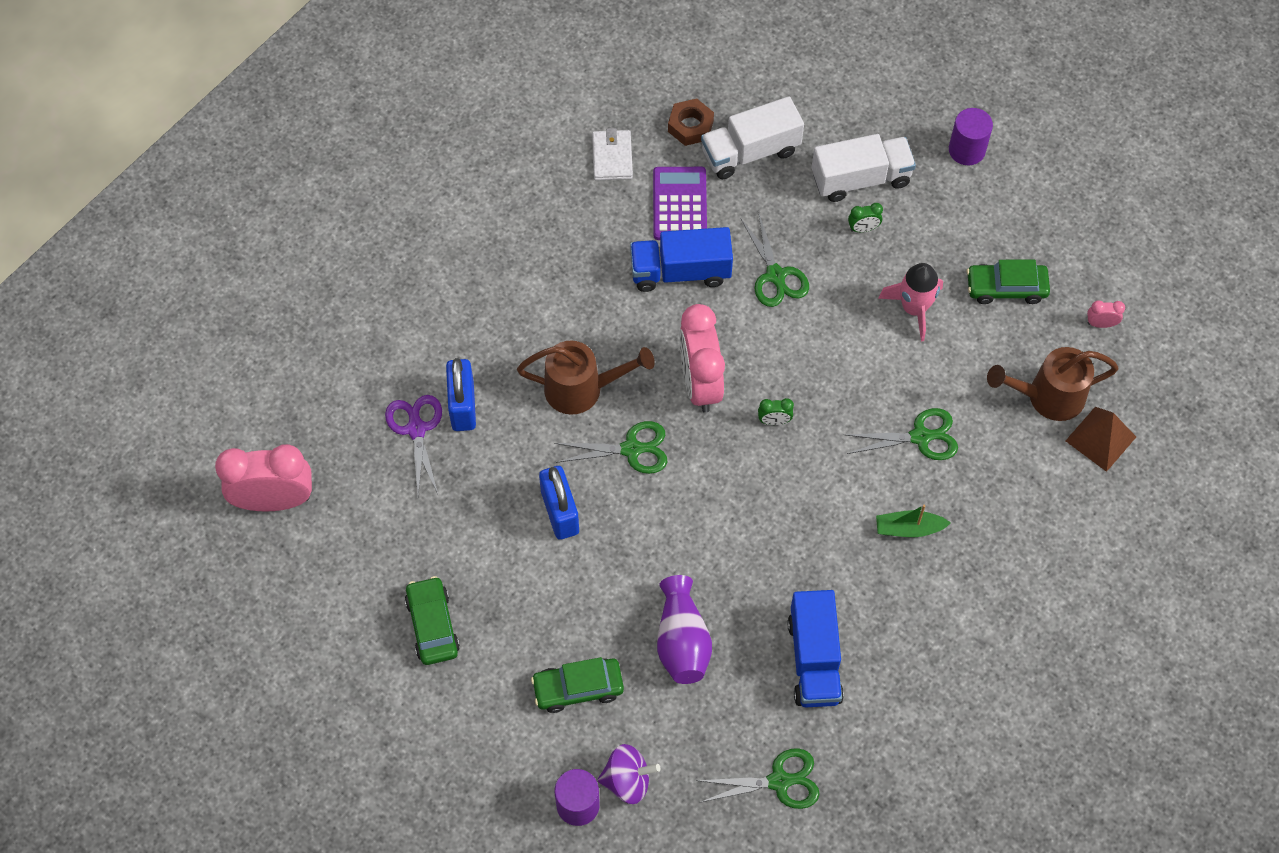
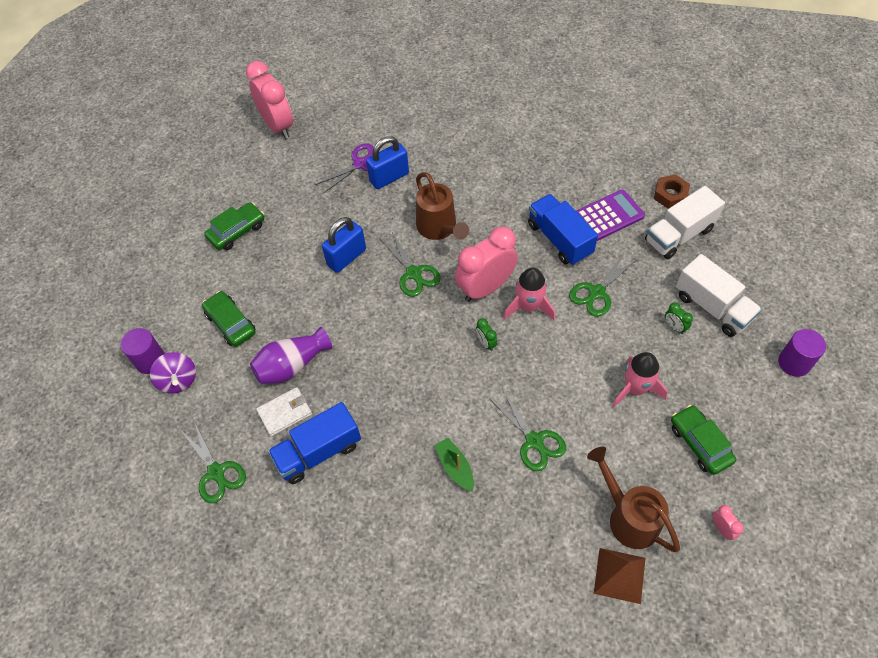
camera: 65 degrees right, 5 degrees down
white wallet [592,128,633,180] -> white wallet moved to [256,387,312,436]
white truck [701,96,804,179] -> white truck turned 75 degrees counterclockwise [645,186,725,259]
none -> pink rocket [503,268,555,320]

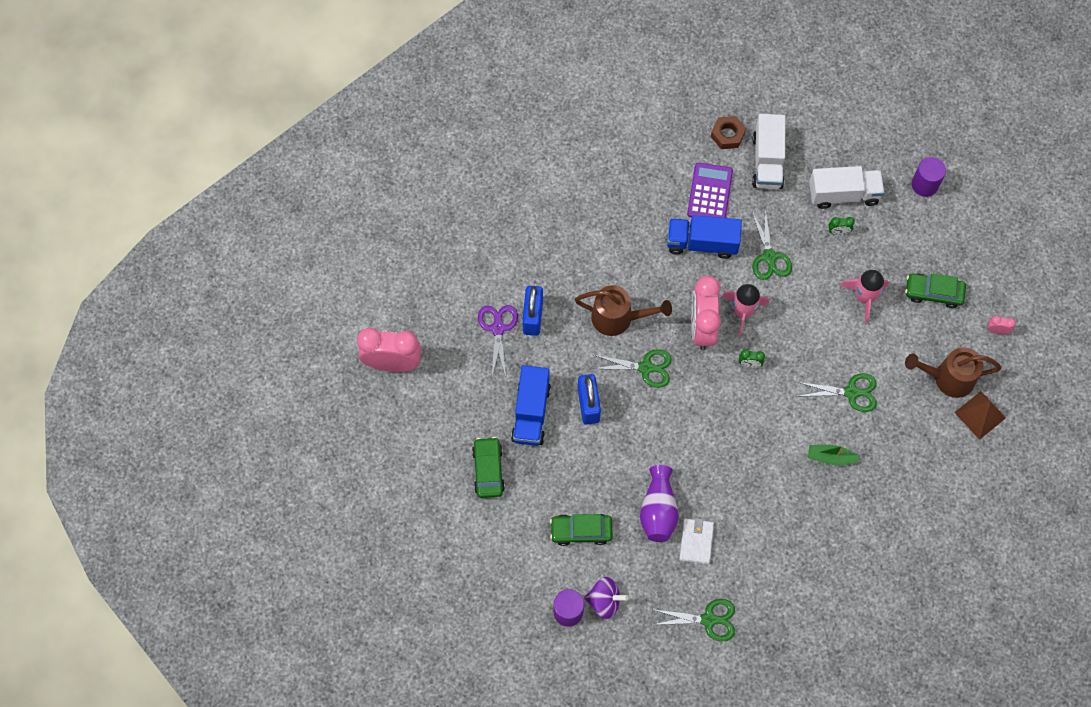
camera: 55 degrees left, 10 degrees up
blue truck [268,402,361,484] -> blue truck moved to [511,365,551,446]

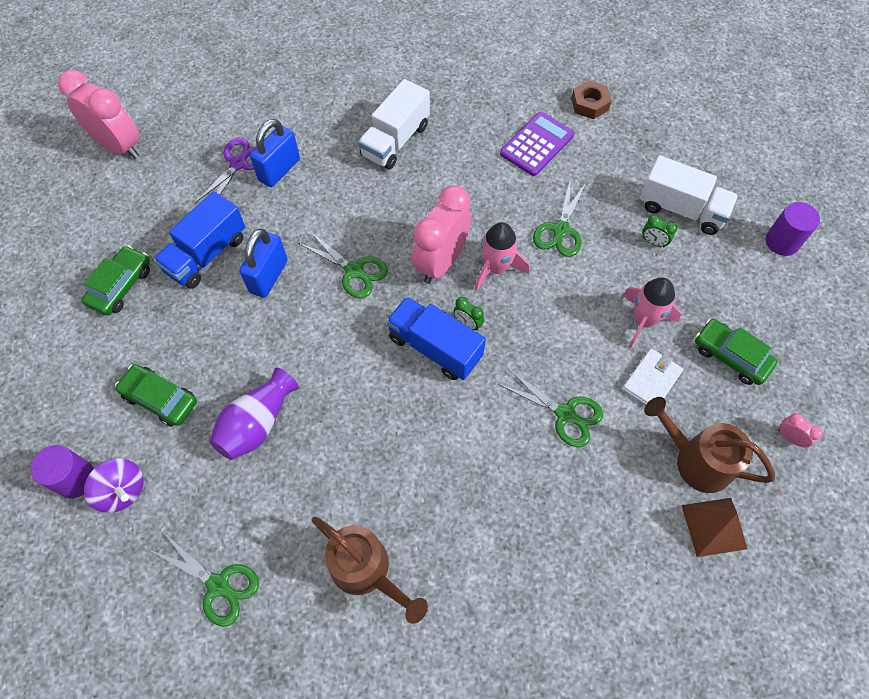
camera: 30 degrees right, 5 degrees down
brown watering can [575,285,672,336] -> brown watering can moved to [311,516,428,624]
blue truck [667,215,742,259] -> blue truck moved to [386,297,486,380]
white wallet [679,518,714,564] -> white wallet moved to [622,348,683,405]
white truck [752,114,785,189] -> white truck moved to [358,79,430,170]
green boat [808,445,861,465] -> none

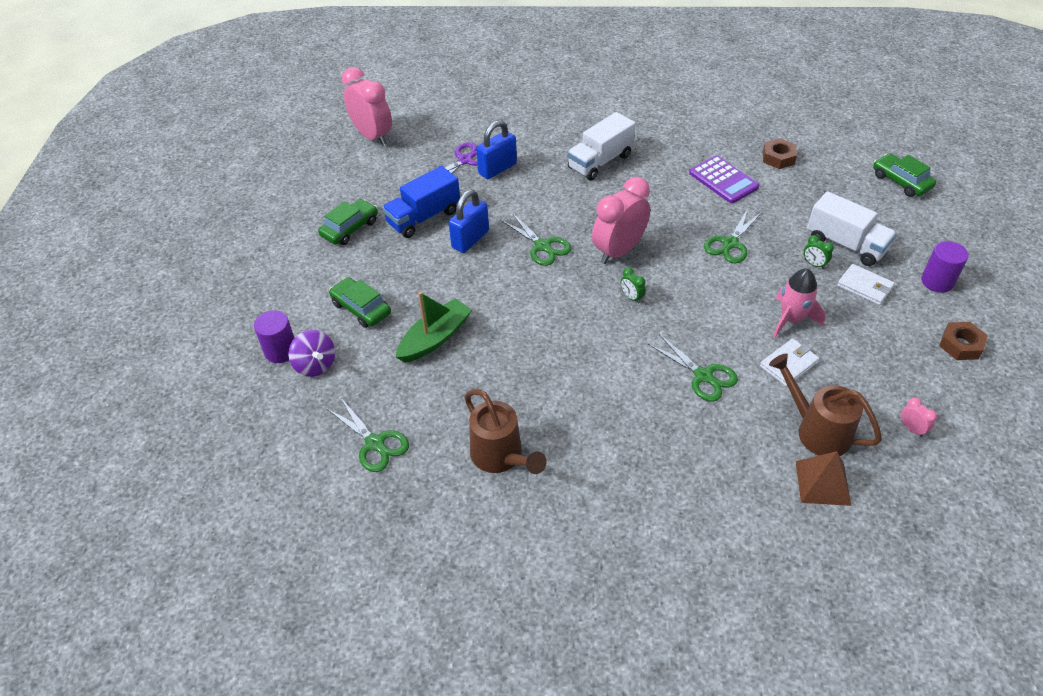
camera: 15 degrees right, 15 degrees down
purple vase [210,368,299,460] -> green boat [396,292,472,363]
blue truck [386,297,486,380] -> none
pink rocket [474,222,530,291] -> none
purple calculator [500,112,574,176] -> purple calculator turned 90 degrees clockwise [689,156,759,203]
green car [695,319,778,385] -> green car moved to [873,153,936,197]
none -> white wallet [837,264,895,305]
none -> brown nut [939,322,988,360]

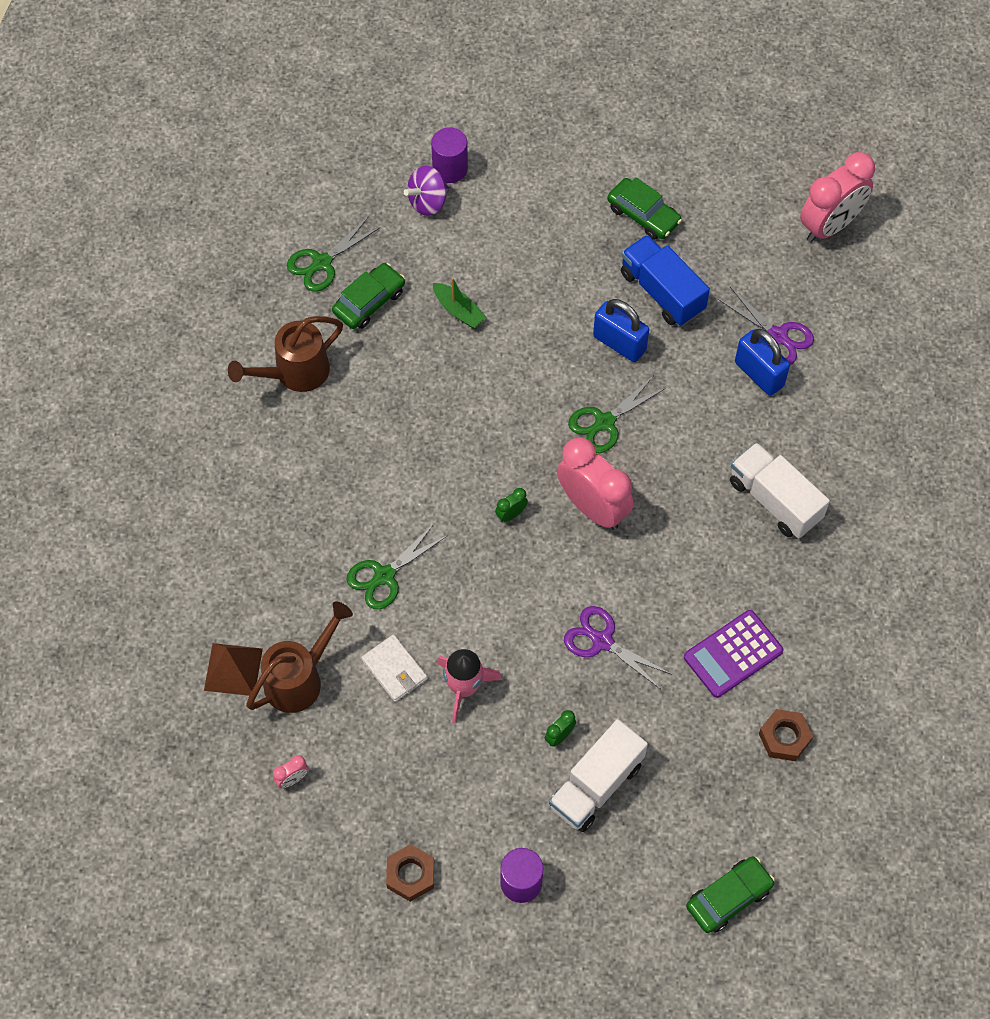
camera: 90 degrees right, 15 degrees up
green car [329,277,391,328] -> green car moved to [332,263,405,329]
green boat [396,292,472,363] -> green boat [433,278,486,328], size x0.64
green scissors [704,208,762,263] -> purple scissors [564,606,671,689]
white wallet [837,264,895,305] -> none

